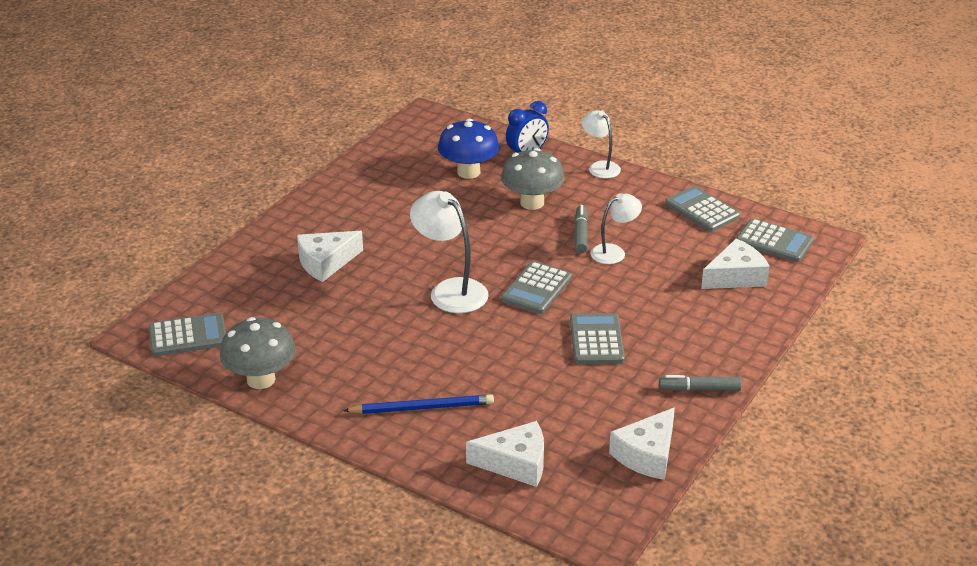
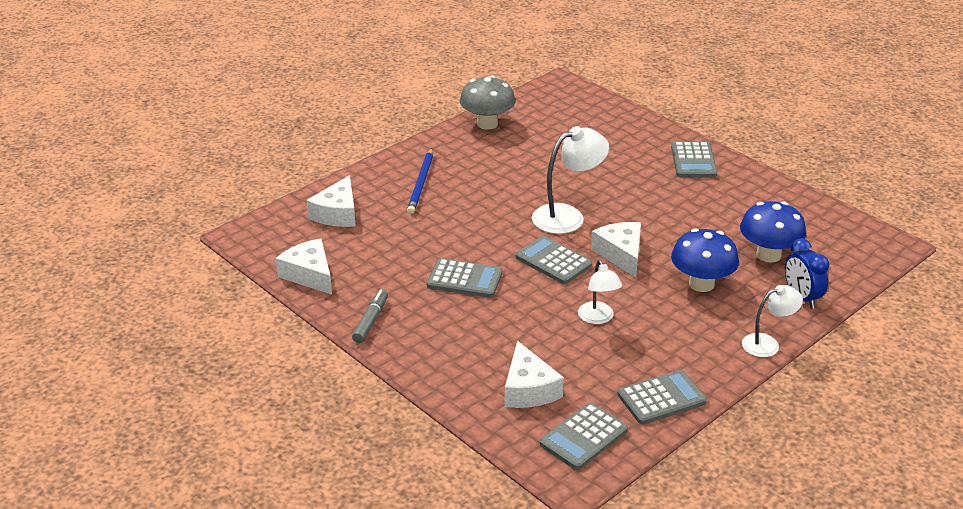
camera: 105 degrees right, 0 degrees up
grey calculator [149,313,226,356] -> grey calculator moved to [671,141,717,178]
white cheese [297,231,363,282] -> white cheese moved to [591,222,641,278]
grey mushroom [501,148,565,210] -> blue mushroom [671,228,739,292]
grey marker [575,205,588,253] -> none

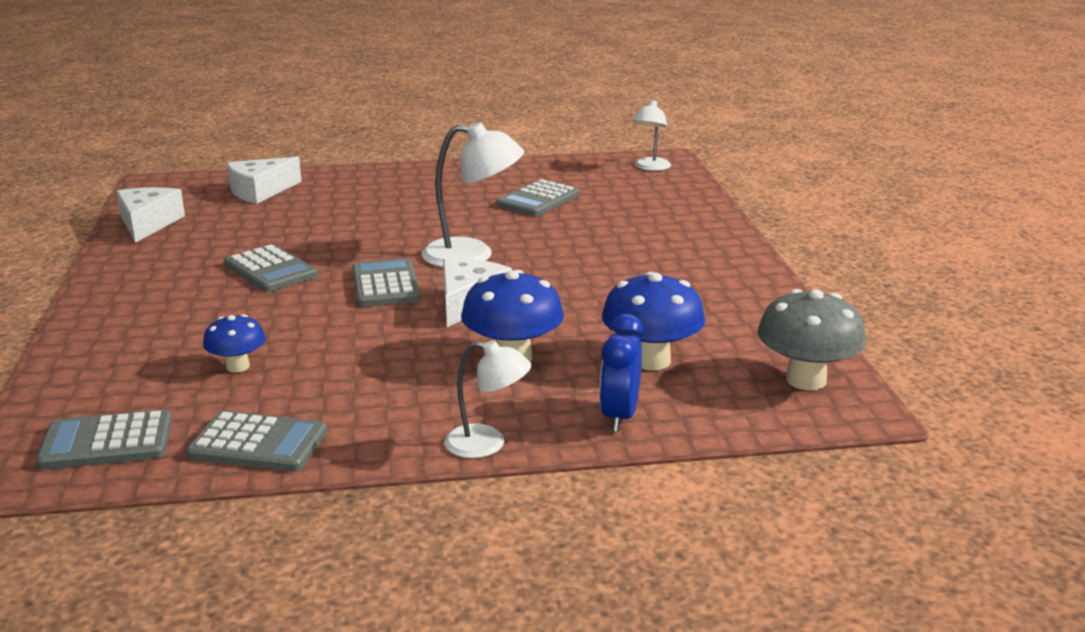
camera: 35 degrees right, 10 degrees down
grey marker [352,290,388,343] -> none
blue pencil [407,148,433,214] -> none
grey mushroom [460,75,515,130] -> grey mushroom moved to [758,289,866,390]
white cheese [504,341,564,408] -> none
white lamp [578,260,622,324] -> white lamp moved to [633,99,671,171]
grey calculator [671,141,717,178] -> grey calculator moved to [497,179,580,216]
none -> blue mushroom [203,314,266,372]

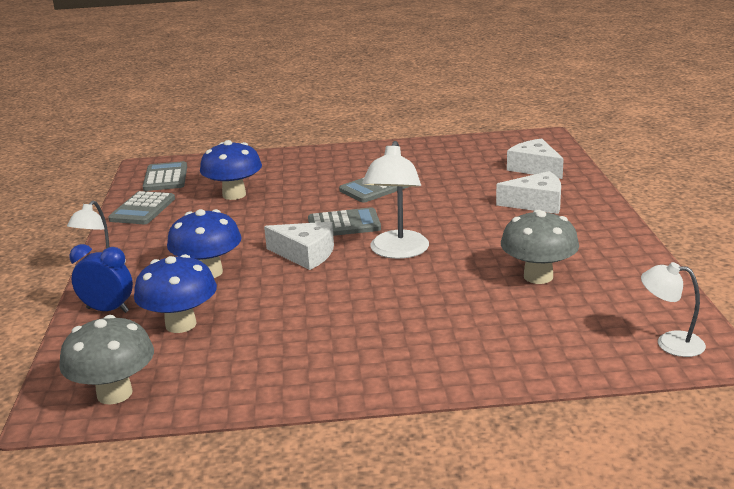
camera: 95 degrees right, 0 degrees up
white cheese [116,187,185,243] -> white cheese moved to [496,171,561,214]
blue mushroom [203,314,266,372] -> blue mushroom [200,140,262,200], size x1.69
grey calculator [497,179,580,216] -> grey mushroom [501,210,579,284]

